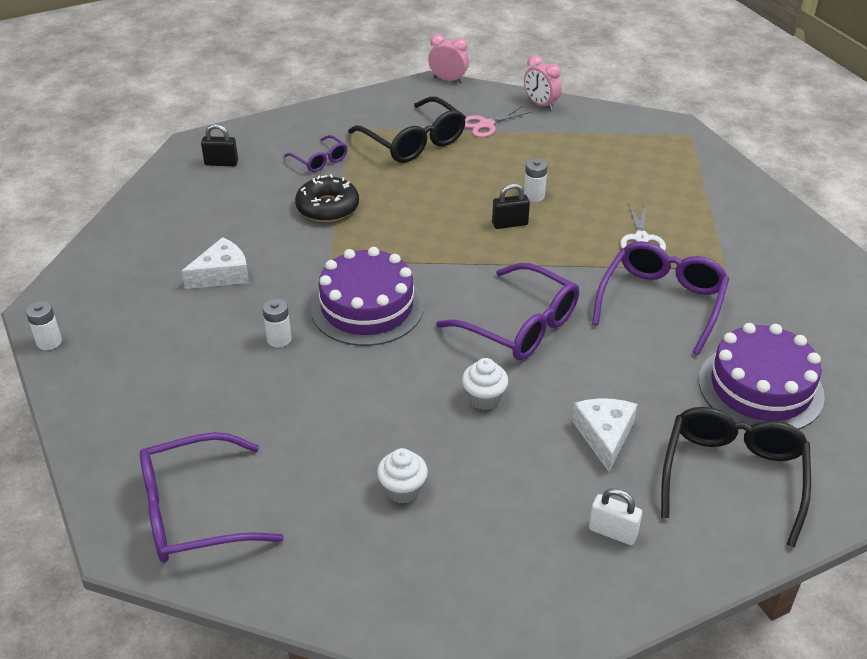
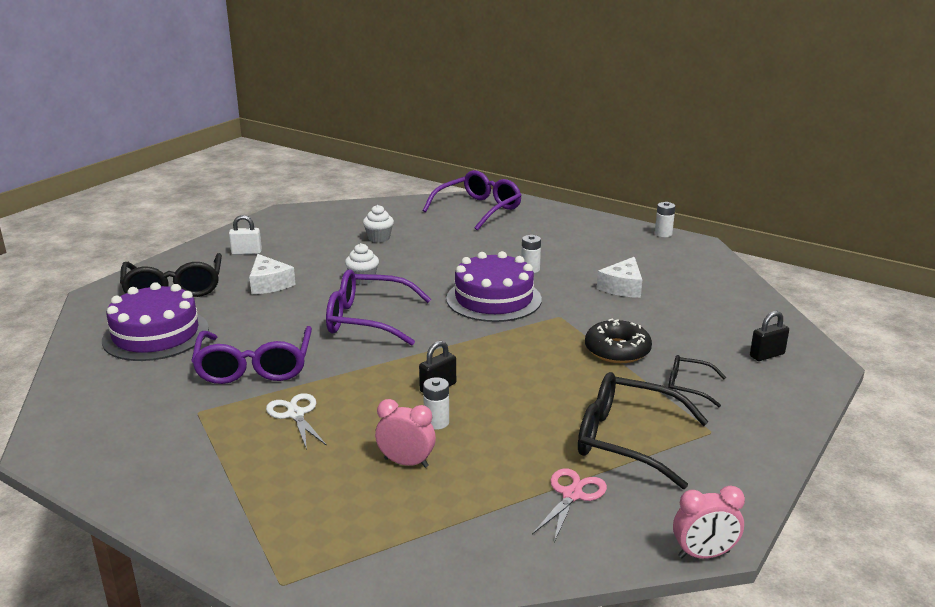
camera: 150 degrees right, 15 degrees down
purple glasses [284,135,348,172] -> black glasses [668,355,726,407]
pink clock [524,55,562,110] -> pink clock moved to [375,399,436,468]

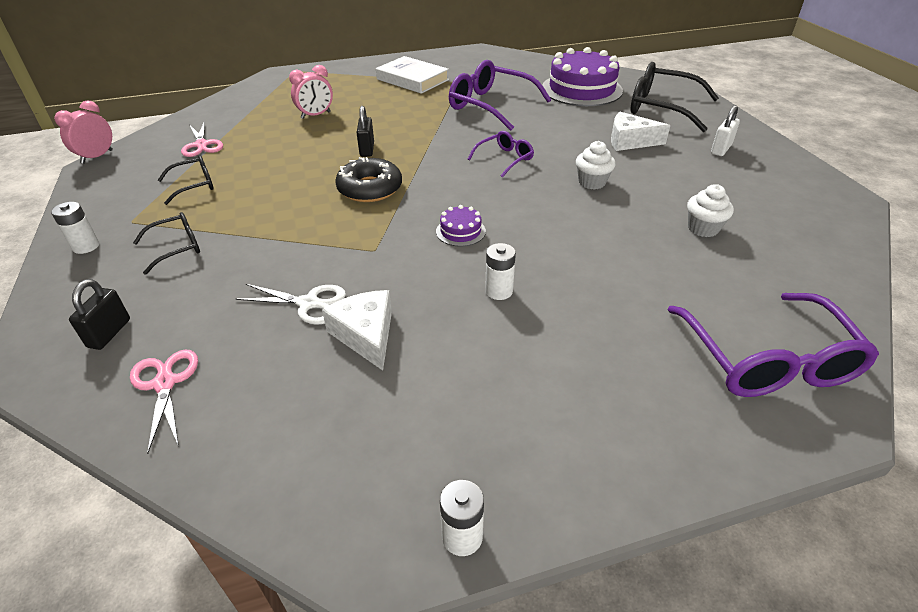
camera: 130 degrees right, 15 degrees up
white scissors [266,393,327,450] -> white scissors moved to [236,284,346,325]
purple glasses [326,269,431,346] -> purple glasses [468,131,534,177], size x0.53
white battery [423,377,449,430] -> white battery moved to [51,202,99,254]
purple cake [446,251,542,322] -> purple cake [436,205,486,246], size x0.43
black glasses [578,372,709,489] -> black glasses [158,155,214,205], size x0.53
black donut [585,318,652,363] -> black donut moved to [335,157,402,202]
none -> pink scissors [130,350,198,454]
none -> white book [376,56,449,94]

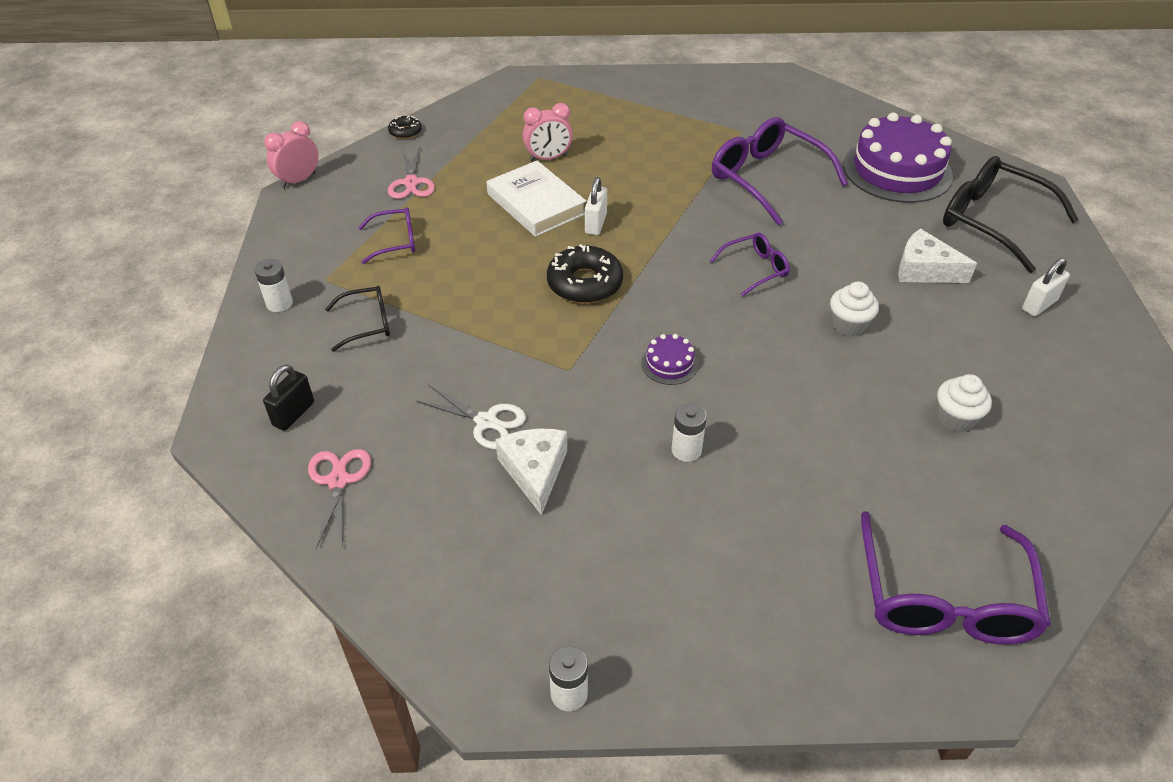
camera: 15 degrees right, 5 degrees up
black glasses [158,155,214,205] -> purple glasses [358,207,415,264]
black padlock [357,106,374,157] -> white padlock [585,177,607,235]
white book [376,56,449,94] -> white book moved to [487,161,586,237]
none -> black donut [388,115,422,139]

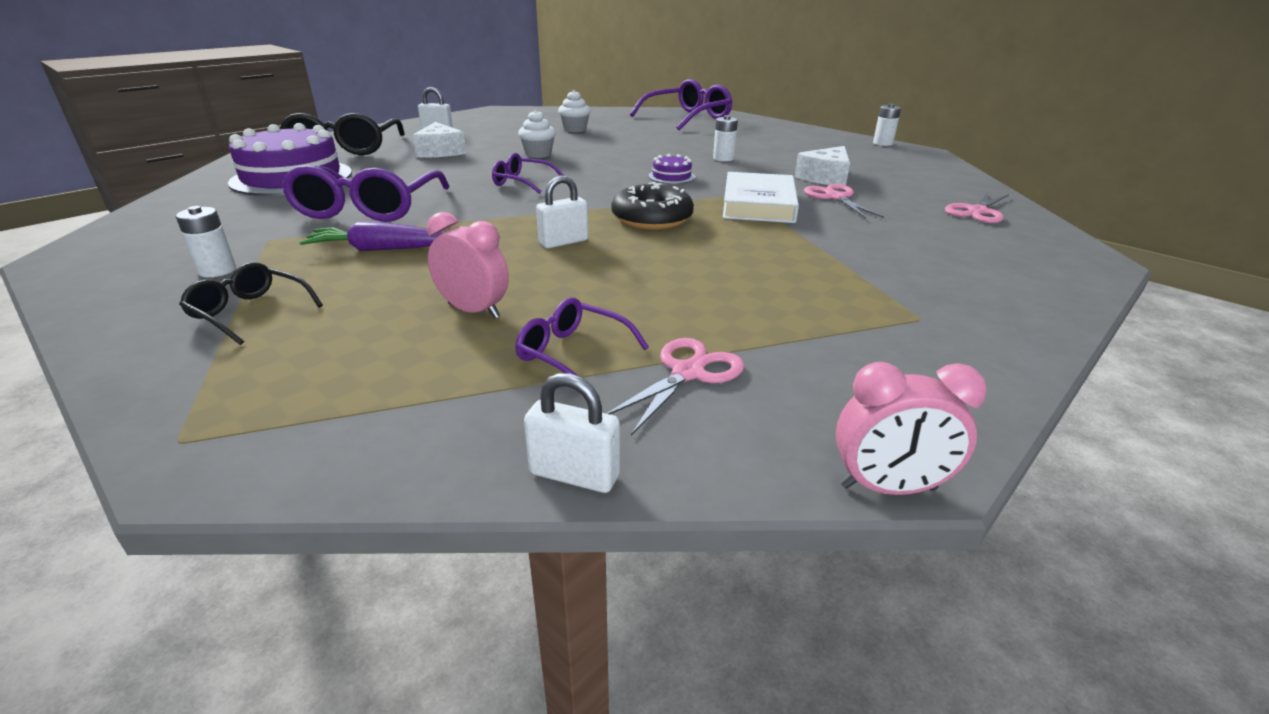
camera: 135 degrees left, 15 degrees down
white battery [254,259,293,312] -> white battery moved to [176,206,236,277]
black padlock [263,365,314,431] -> none
black glasses [325,286,390,352] -> black glasses moved to [179,262,323,345]
purple glasses [358,207,415,264] -> purple glasses moved to [515,298,649,376]
black donut [388,115,422,139] -> white padlock [524,373,620,493]
white scissors [416,385,526,450] -> pink scissors [804,184,884,219]
white book [487,161,586,237] -> white book moved to [723,172,799,223]
none -> purple carrot [299,222,445,251]

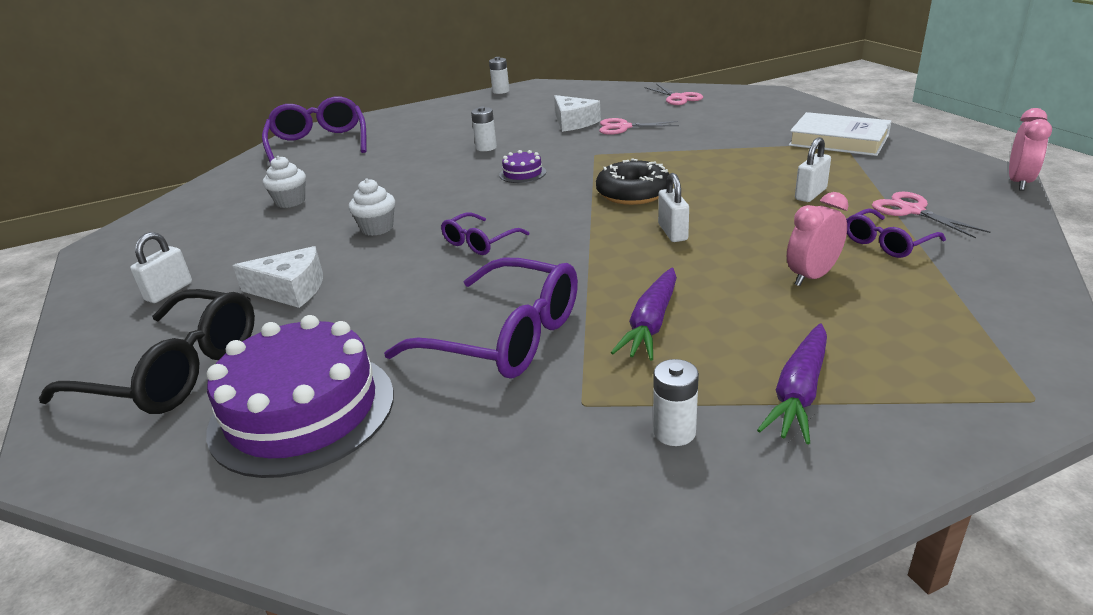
camera: 65 degrees left, 0 degrees up
black glasses [179,262,323,345] -> purple carrot [757,323,827,444]
white padlock [524,373,620,493] -> white padlock moved to [795,137,831,202]
white book [723,172,799,223] -> white book moved to [789,112,891,156]

